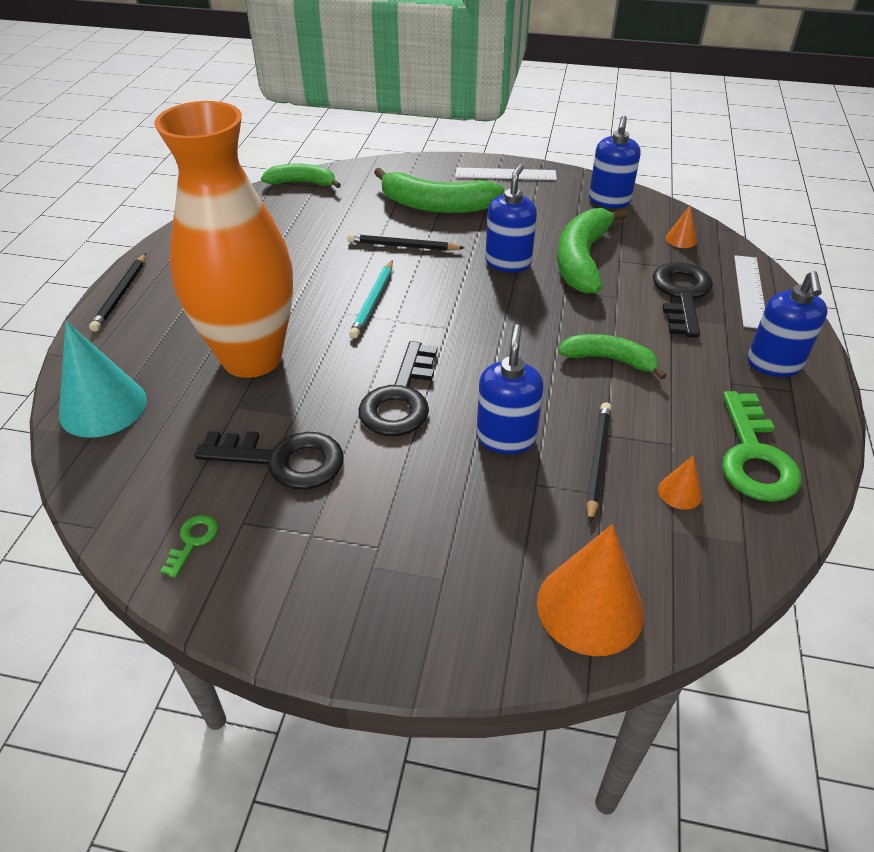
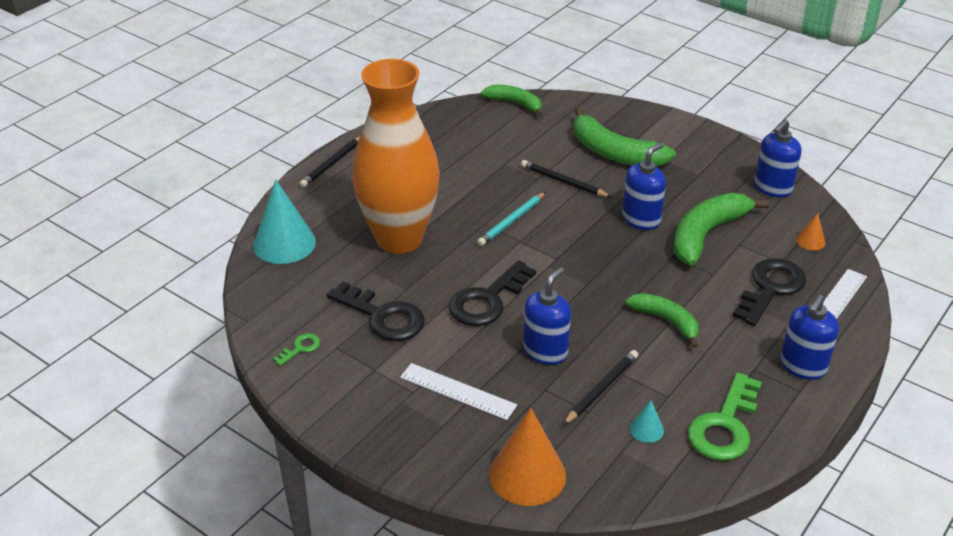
camera: 25 degrees right, 5 degrees down
white ruler [456,168,557,180] -> white ruler moved to [400,363,517,420]
orange cone [658,455,702,510] -> turquoise cone [630,400,664,443]

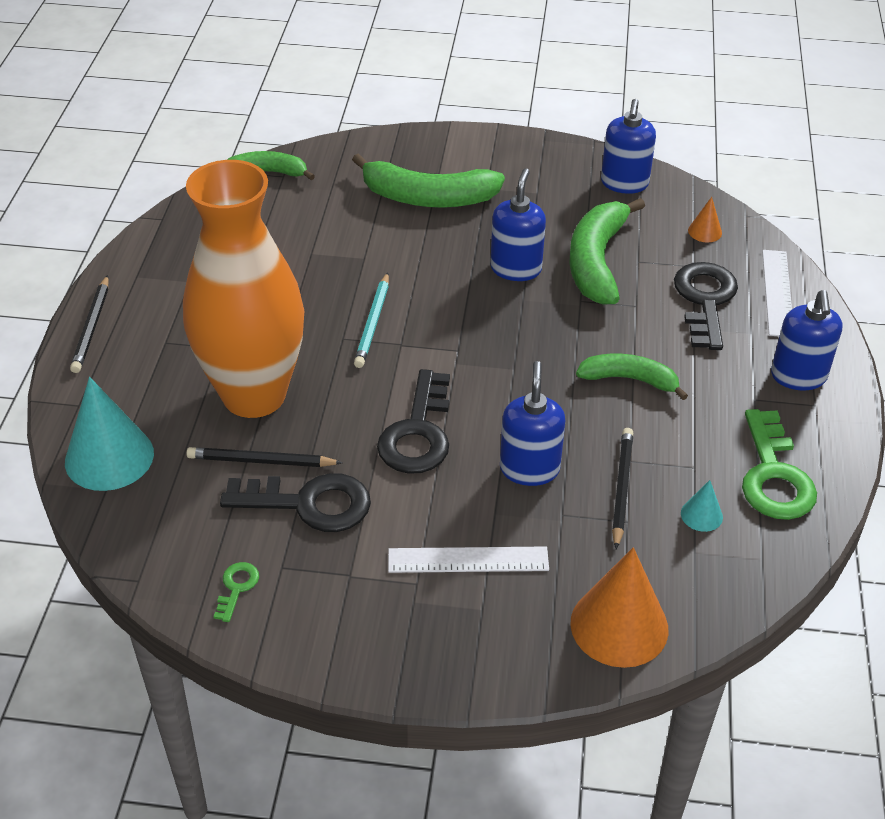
camera: 30 degrees left, 5 degrees up
black pencil [521,160,611,197] -> black pencil moved to [186,447,343,467]

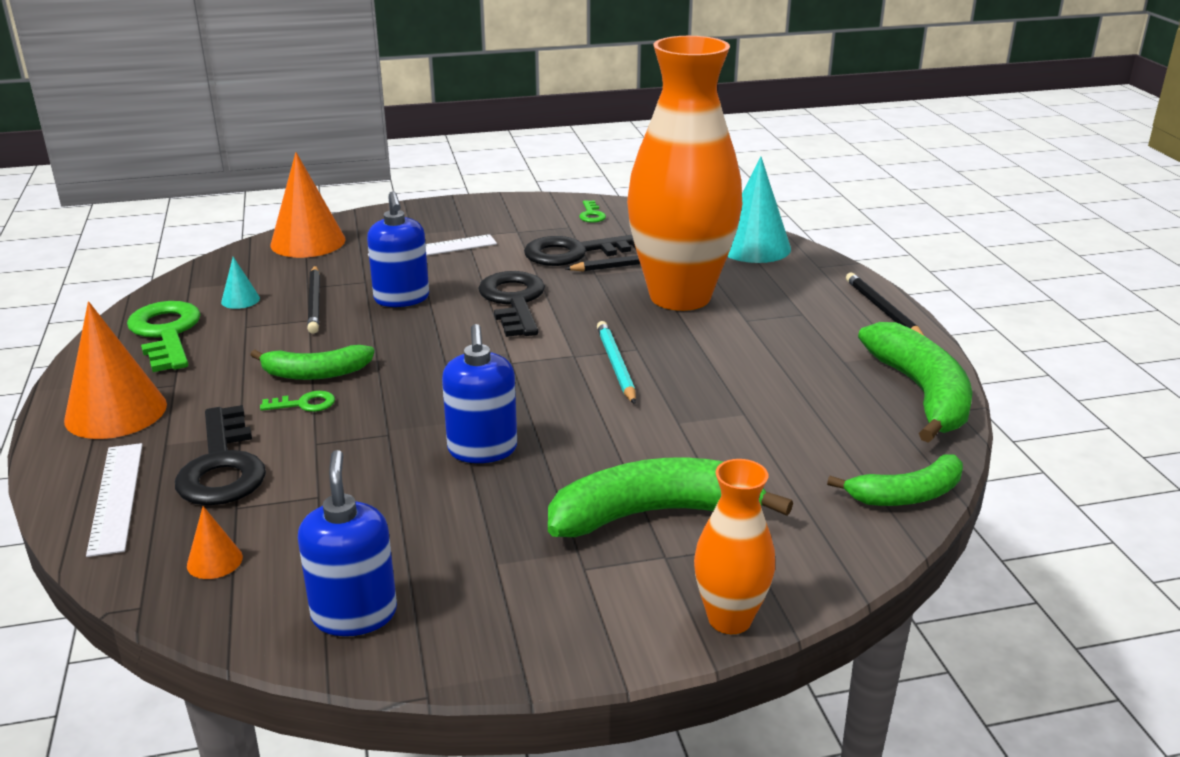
camera: 160 degrees right, 15 degrees down
green banana [569,198,645,304] -> green banana moved to [858,322,972,443]
blue soap dispenser [771,290,842,390] -> orange cone [64,301,167,439]
none -> green key [260,391,335,412]
none -> orange vase [694,459,775,634]

